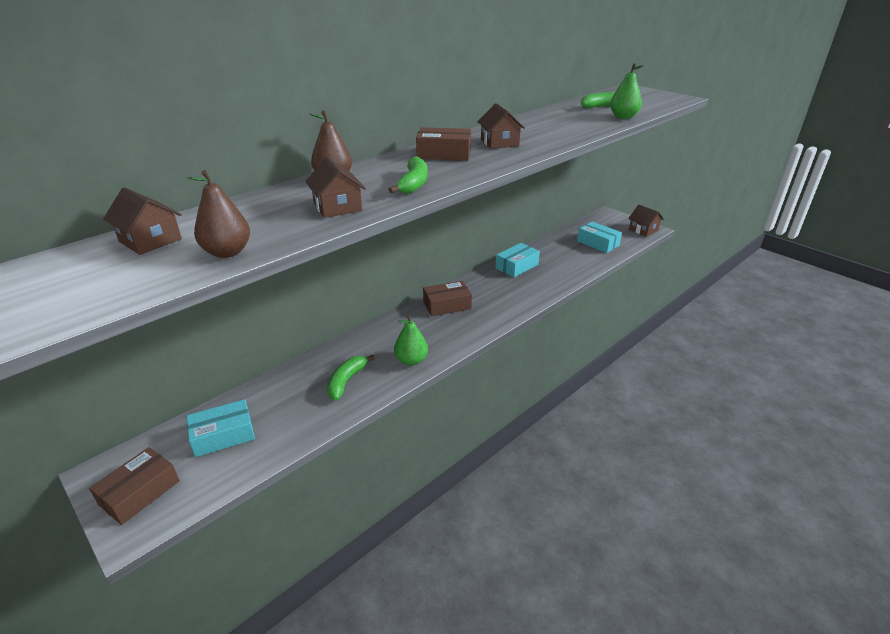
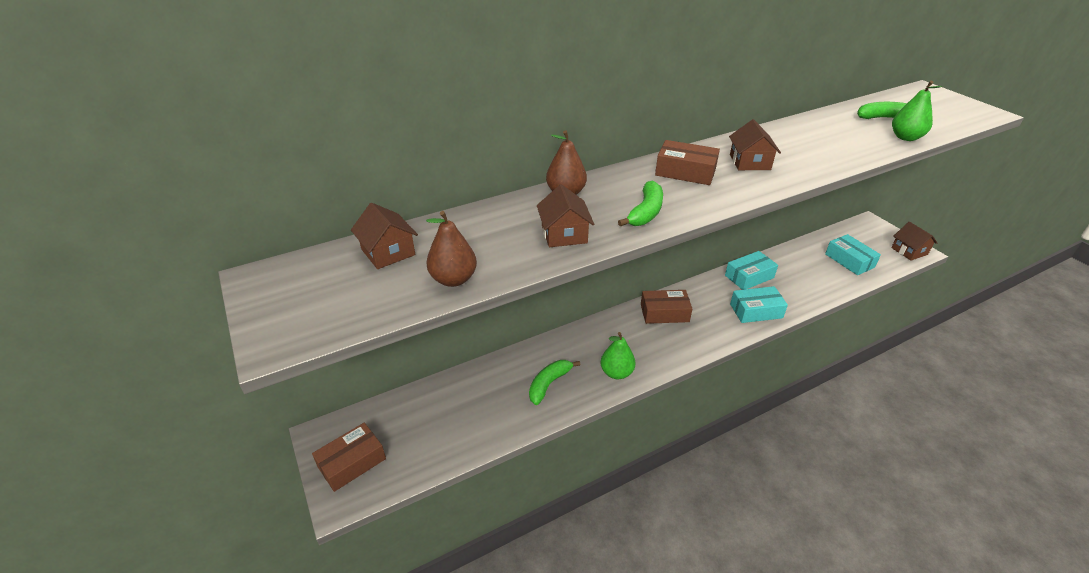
camera: 15 degrees right, 5 degrees up
turquoise box [186,399,255,457] -> turquoise box moved to [730,286,788,323]

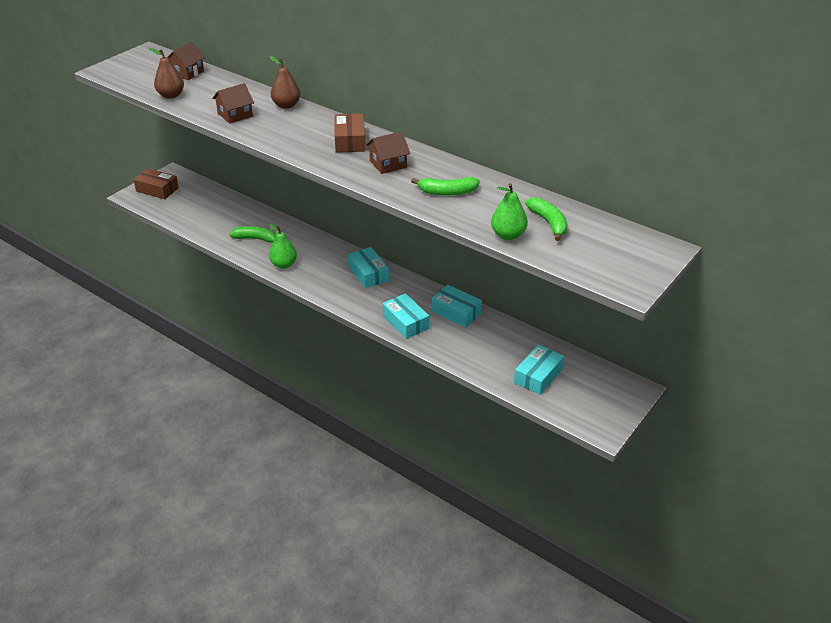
camera: 65 degrees right, 0 degrees up
green banana [618,181,663,227] -> green banana moved to [411,177,480,196]
brown box [641,290,693,324] -> turquoise box [348,247,389,288]
brown house [891,222,937,261] -> none

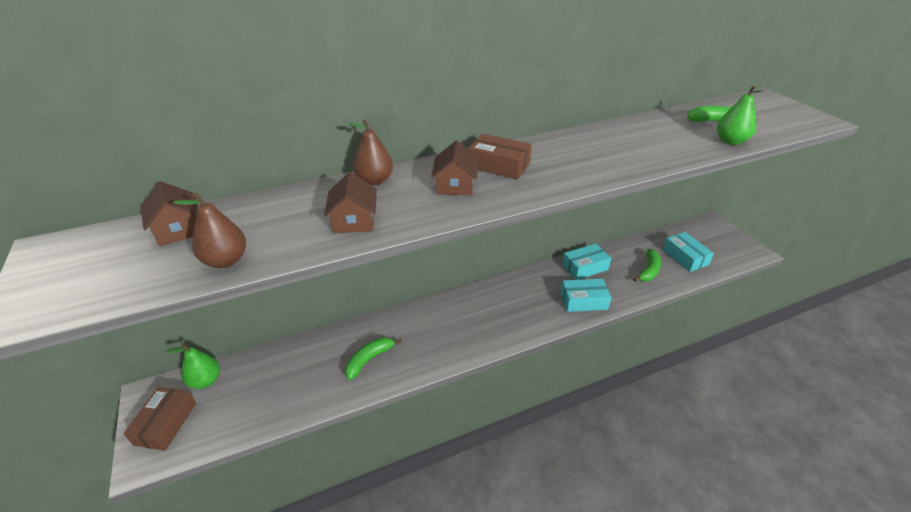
camera: 60 degrees left, 0 degrees up
brown box [133,168,179,199] -> brown box turned 45 degrees counterclockwise [124,387,196,451]
green pear [267,223,297,269] -> green pear moved to [166,344,220,389]
turquoise box [348,247,389,288] -> none
brown house [366,131,410,174] -> brown house moved to [431,140,478,196]
green banana [411,177,480,196] -> green banana moved to [633,249,661,282]

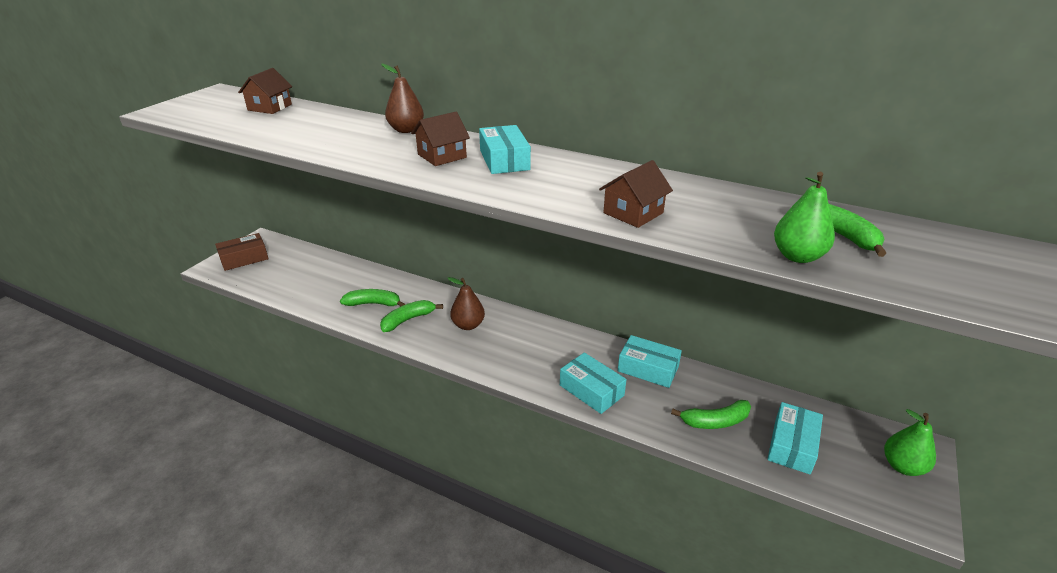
camera: 50 degrees right, 5 degrees down
green pear [166,344,220,389] -> green pear moved to [884,409,936,476]
brown pear [173,193,246,268] -> brown pear moved to [448,277,485,330]
brown house [324,172,377,233] -> brown house moved to [599,160,673,228]
brown box [468,134,532,179] -> turquoise box [479,125,531,174]
none -> green banana [380,300,443,332]

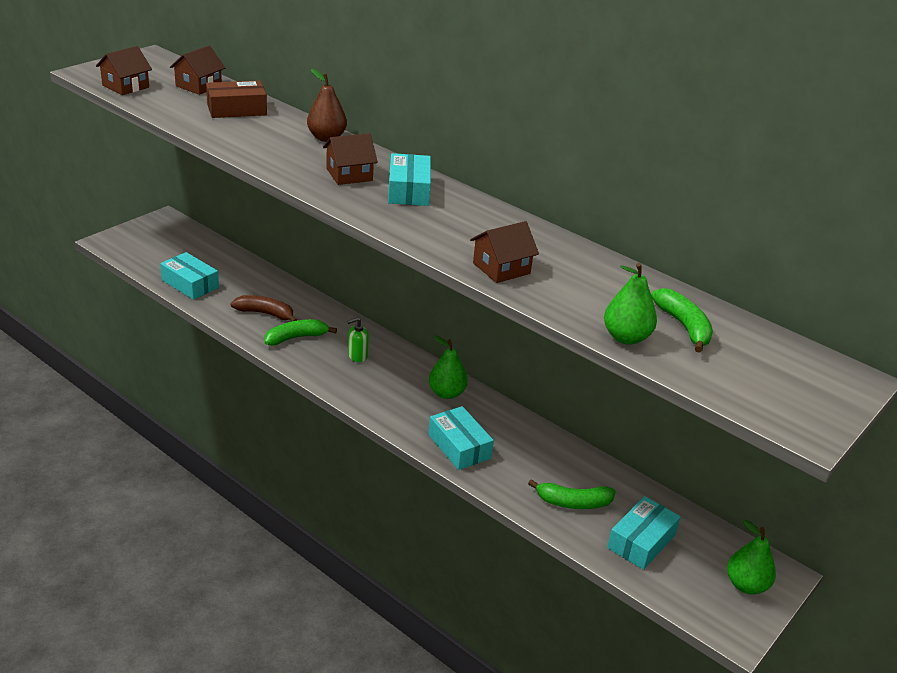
camera: 10 degrees right, 0 degrees up
brown box [215,233,269,271] -> brown box moved to [206,81,267,118]
green banana [340,289,405,306] -> brown banana [230,295,297,321]
brown pear [448,277,485,330] -> green soap dispenser [347,317,369,362]
turquoise box [618,335,682,388] -> turquoise box moved to [160,252,219,300]
none -> brown house [96,46,152,95]
none -> green pear [429,335,468,399]

